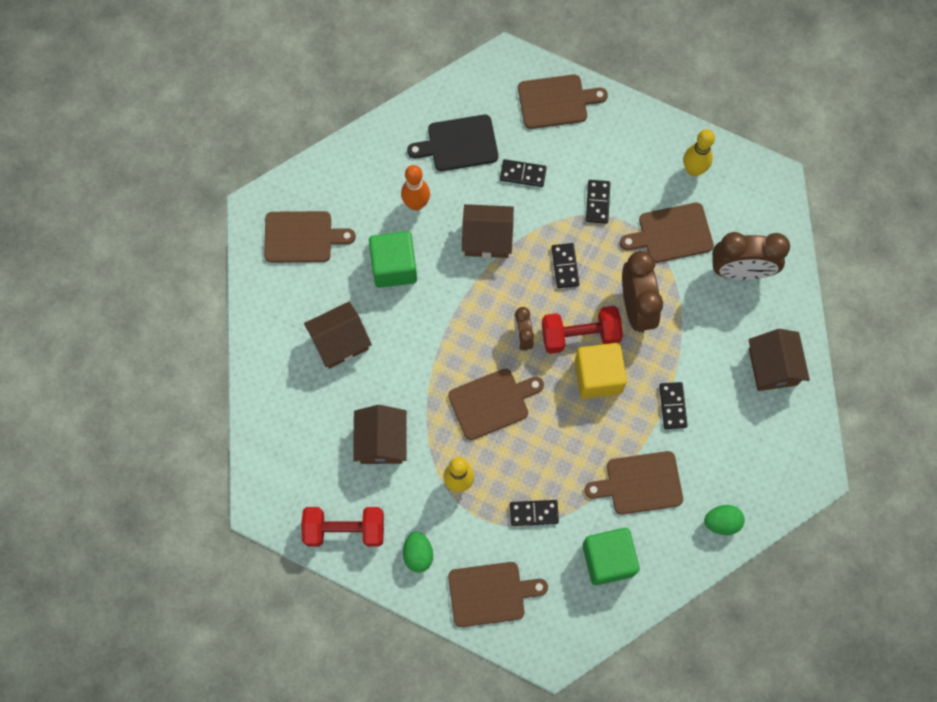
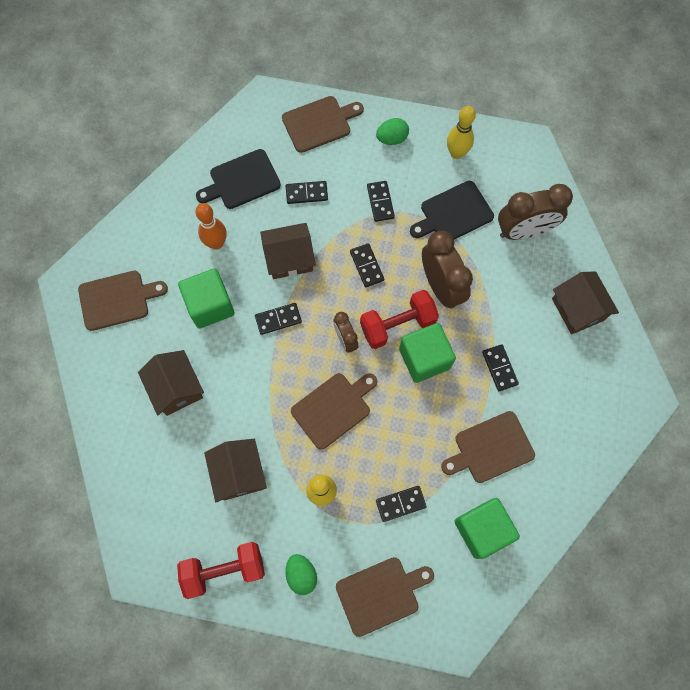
camera: 15 degrees left, 0 degrees up
brown house [304,302,372,369] -> brown house turned 75 degrees counterclockwise [138,350,204,416]
yellow cube [575,343,627,399] -> green cube [399,323,456,383]
brown cutting board [620,203,714,263] -> black cutting board [410,181,494,239]
green egg [704,505,745,535] -> green egg moved to [376,118,409,145]
none -> black domino [255,303,302,335]

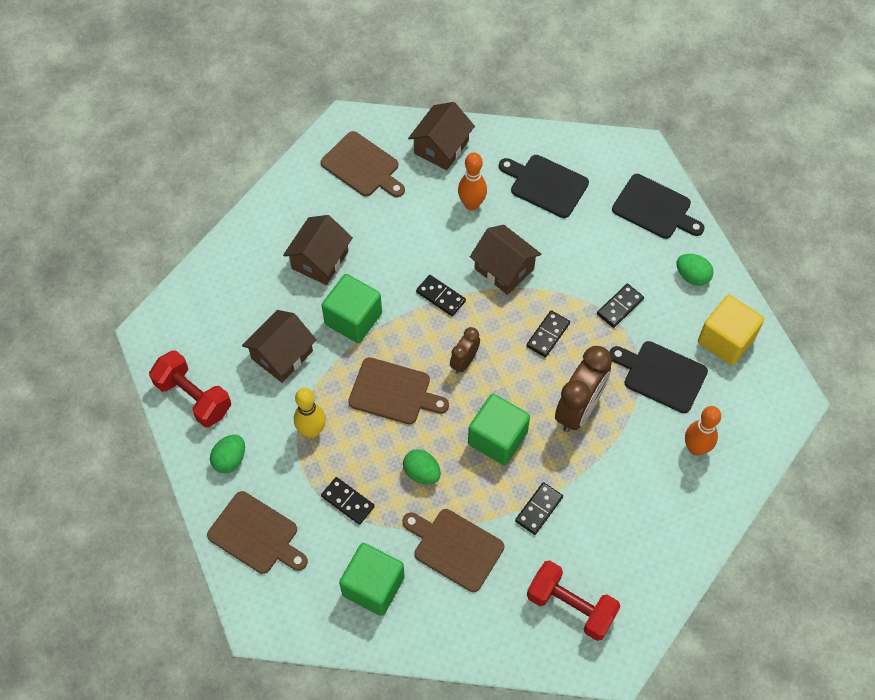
camera: 55 degrees right, 10 degrees down
green cube [178,268,235,329] -> green cube moved to [322,274,382,343]
brown cutting board [282,96,364,153] -> black cutting board [612,174,705,239]
black domino [286,181,328,204] -> none
red dumbbell [360,290,439,349] -> red dumbbell moved to [527,560,621,641]
yellow bowling pin [447,106,476,159] -> yellow cube [698,295,764,365]
brown clock [498,184,573,240] -> orange bowling pin [685,406,721,456]
brown house [552,271,619,335] -> brown house moved to [408,102,475,170]
none -> green egg [403,449,441,485]

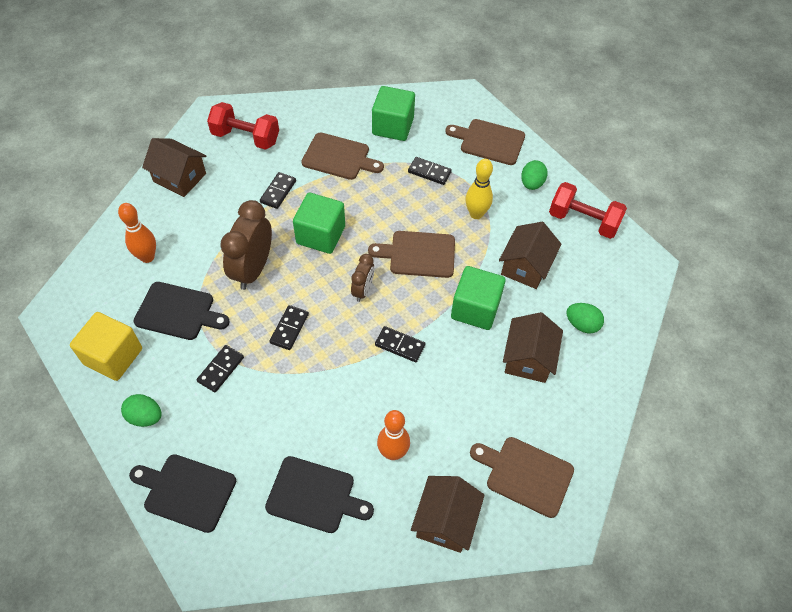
camera: 165 degrees right, 5 degrees down
green egg [403,449,441,485] -> green egg moved to [566,303,604,333]
brown house [470,225,541,295] -> brown house moved to [142,138,206,197]

